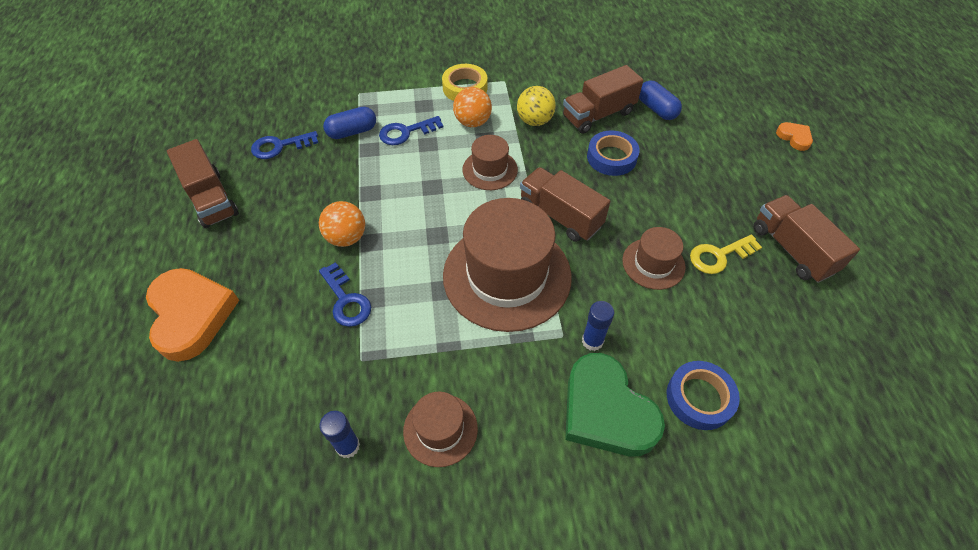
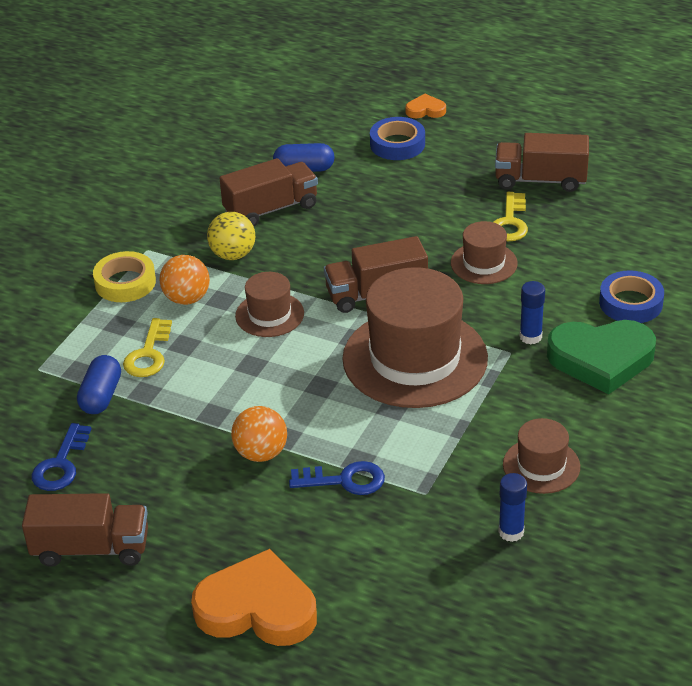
camera: 55 degrees left, 15 degrees down
blue key [379,116,443,145] -> yellow key [123,318,172,377]
brown truck [563,65,643,134] -> brown truck turned 120 degrees counterclockwise [220,158,318,226]
blue tape [587,130,640,176] -> blue tape moved to [370,117,425,160]

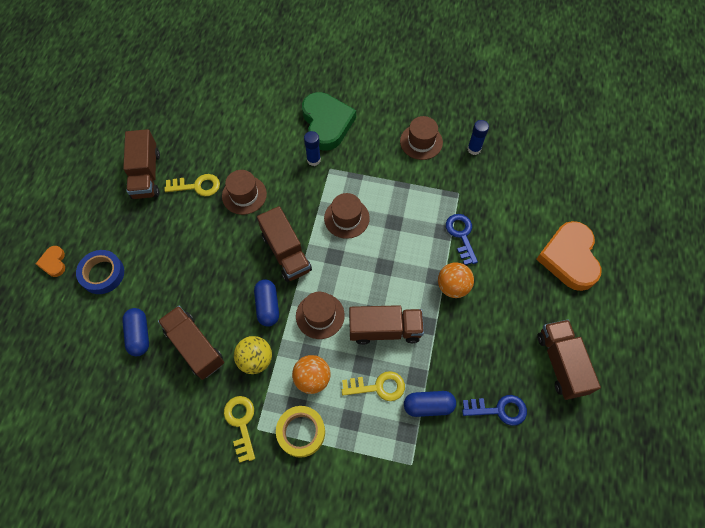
camera: 105 degrees left, 25 degrees up
brown hat [342,267,488,408] -> brown hat [324,193,370,239], size x0.49
blue tape [599,270,664,323] -> none
none -> yellow key [224,396,255,463]
none -> blue capsule [254,279,279,327]
none -> brown truck [349,305,424,345]

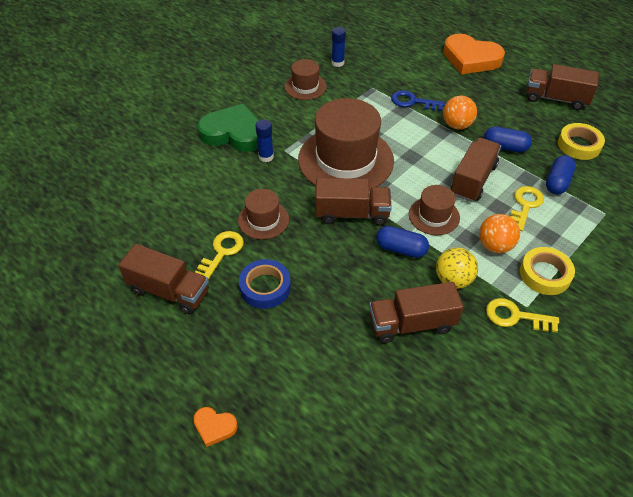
camera: 60 degrees left, 15 degrees down
blue tape [76,250,124,294] -> blue tape moved to [239,259,291,309]
blue capsule [122,308,149,356] -> blue capsule moved to [484,127,532,153]
brown hat [324,193,370,239] -> brown hat [298,98,394,190], size x2.03
blue key [462,395,527,426] -> yellow tape [558,123,605,160]

